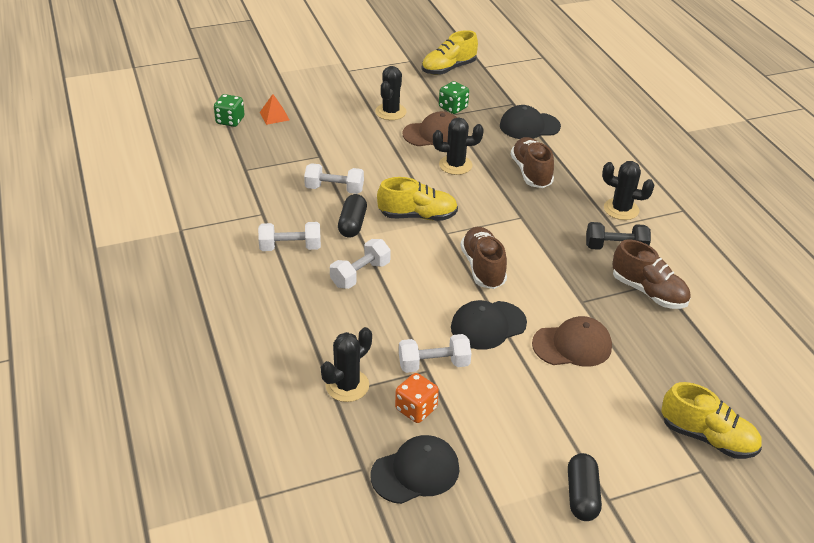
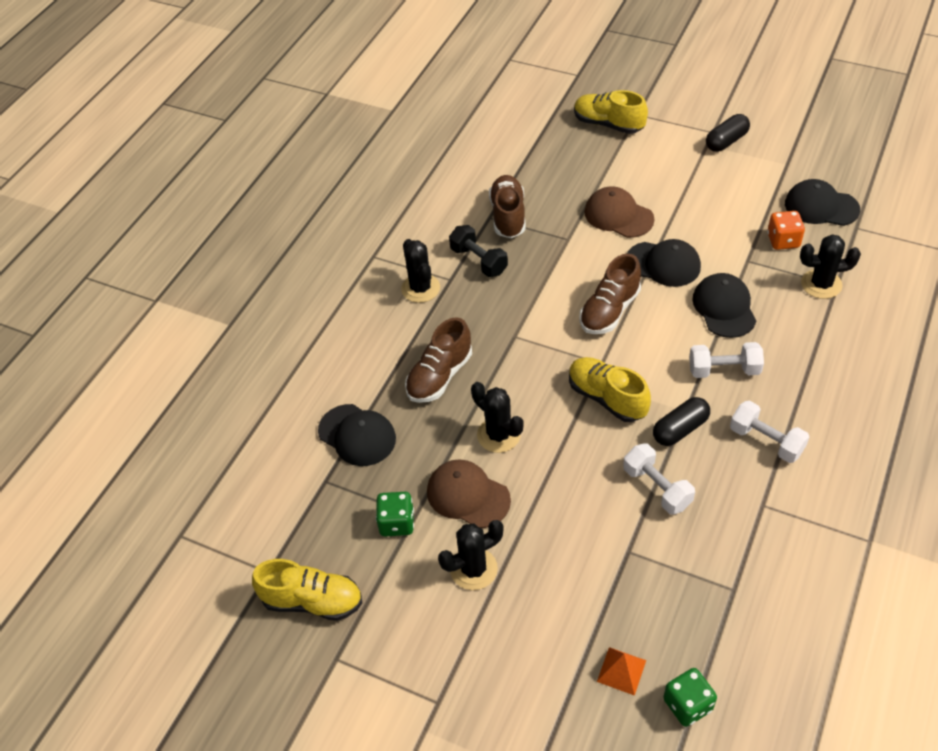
camera: 130 degrees left, 10 degrees up
white dumbbell [399,334,471,373] -> none
yellow shoe [661,382,762,459] -> yellow shoe turned 45 degrees counterclockwise [574,90,648,134]
none -> black cap [692,273,756,338]

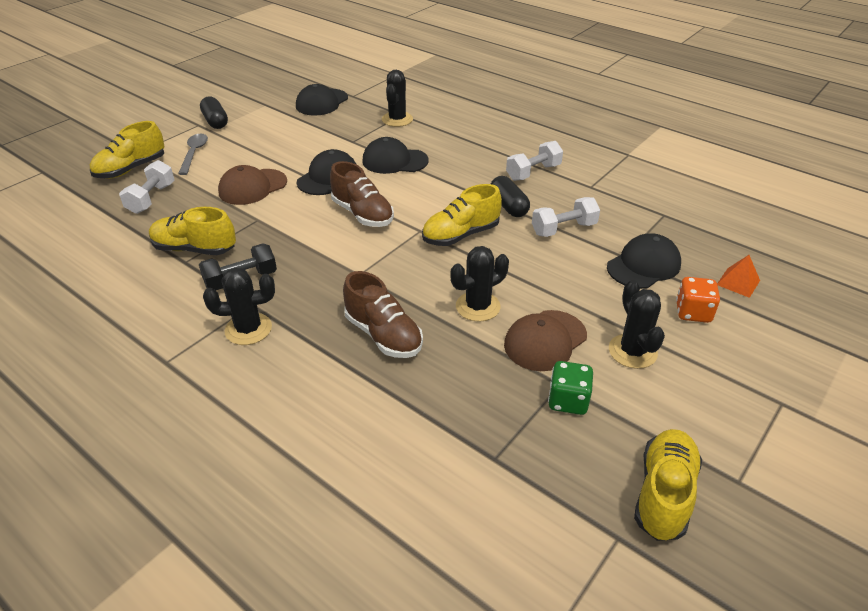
camera: 80 degrees left, 10 degrees down
black cap [318,404,396,466] -> black cap moved to [607,233,681,289]
brown shoe [489,175,526,238] -> yellow shoe [149,207,236,255]
green dice [663,668,717,727] -> none
white dumbbell [689,342,764,378] -> white dumbbell moved to [119,160,175,214]
orange dice [767,211,805,250] -> orange dice moved to [676,277,720,323]
none -> grey spoon [178,133,208,175]

